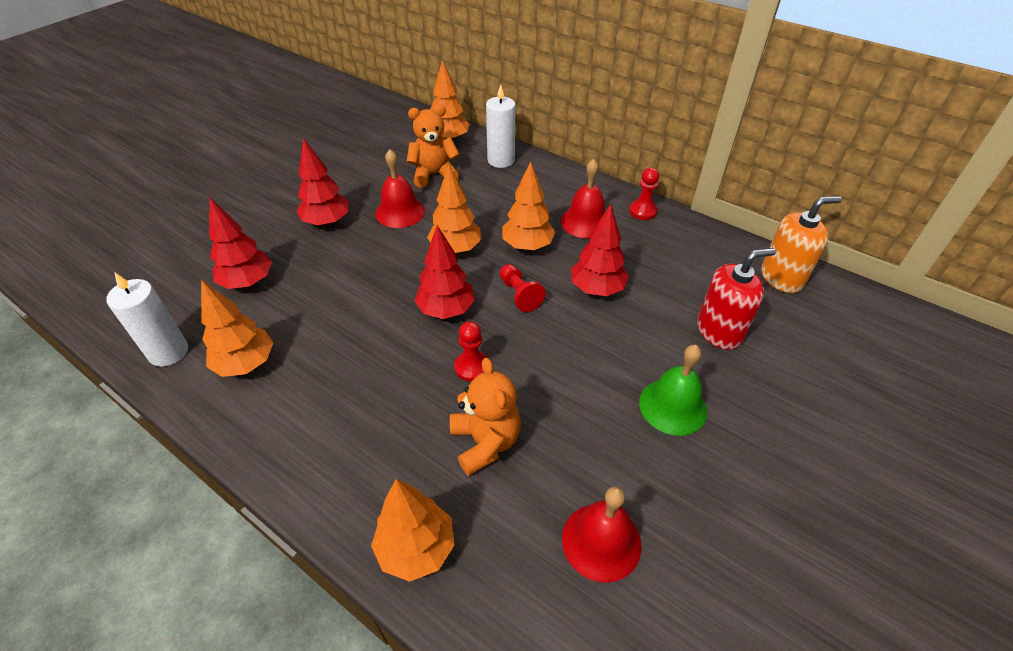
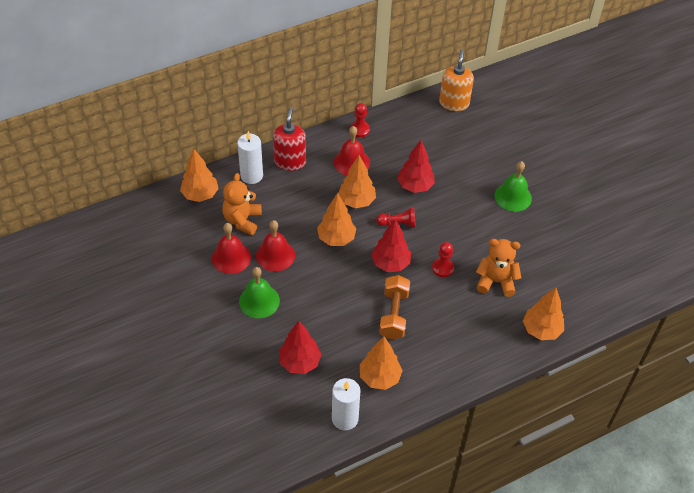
camera: 65 degrees left, 5 degrees up
red tree [297,138,349,227] -> green bell [239,267,280,318]
red bell [562,486,641,583] -> red bell moved to [212,223,251,274]
red soap dispenser [697,248,776,350] -> red soap dispenser moved to [273,108,306,171]
none -> orange dumbbell [379,275,410,340]

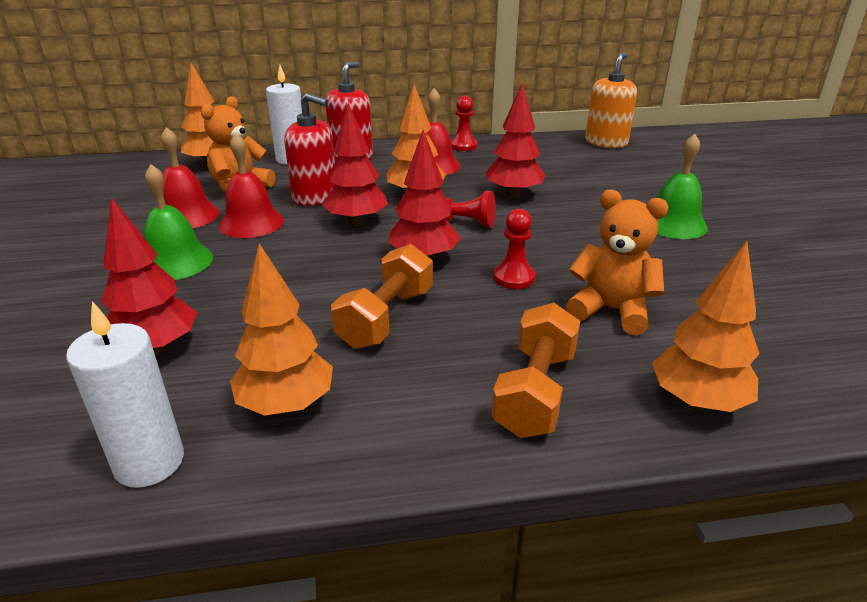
camera: 20 degrees right, 20 degrees down
orange tree [317,193,356,246] -> red tree [322,103,388,226]
none -> red soap dispenser [284,93,335,206]
none -> orange dumbbell [492,303,580,438]

